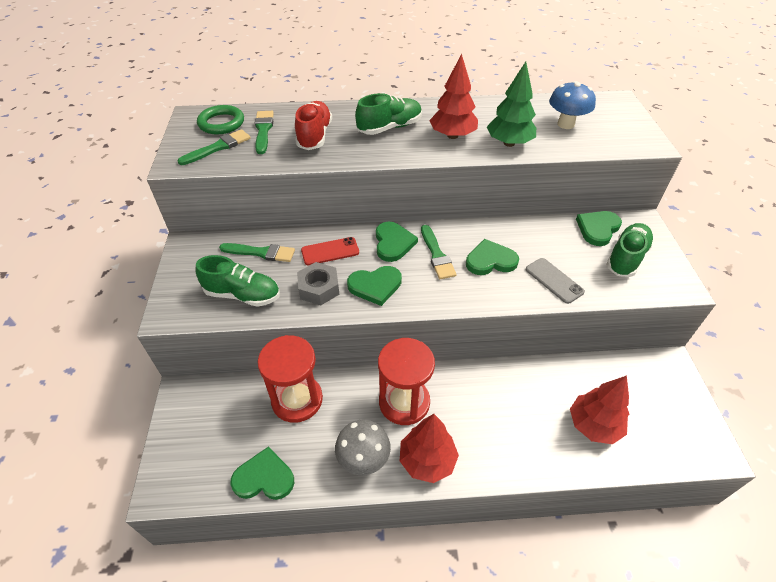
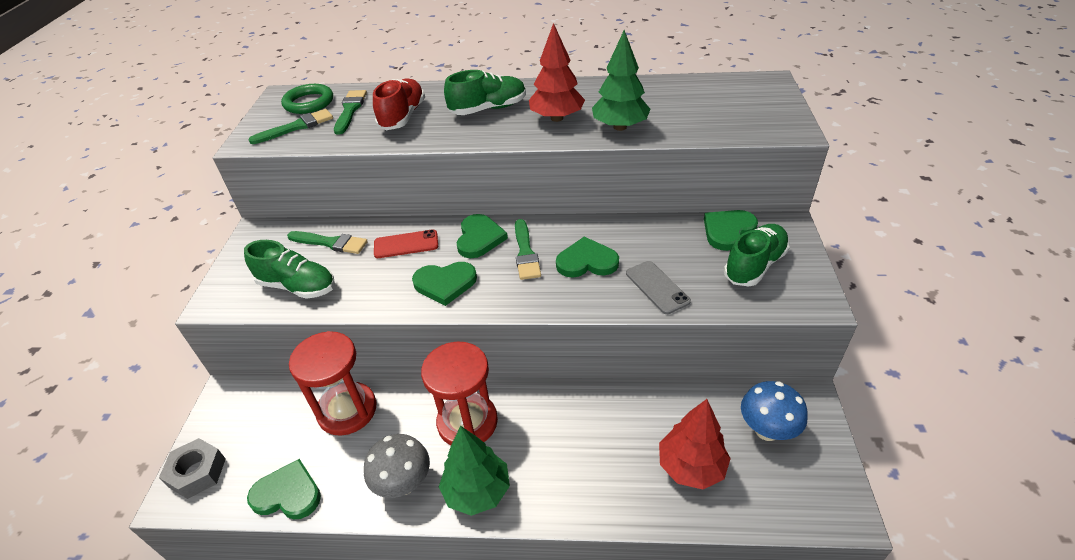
camera: 10 degrees right, 5 degrees down
grey nut [297,262,339,305] -> grey nut moved to [159,438,226,499]
red tree [400,414,459,483] -> green tree [439,426,510,516]
blue mushroom [549,81,596,129] -> blue mushroom moved to [741,381,808,441]

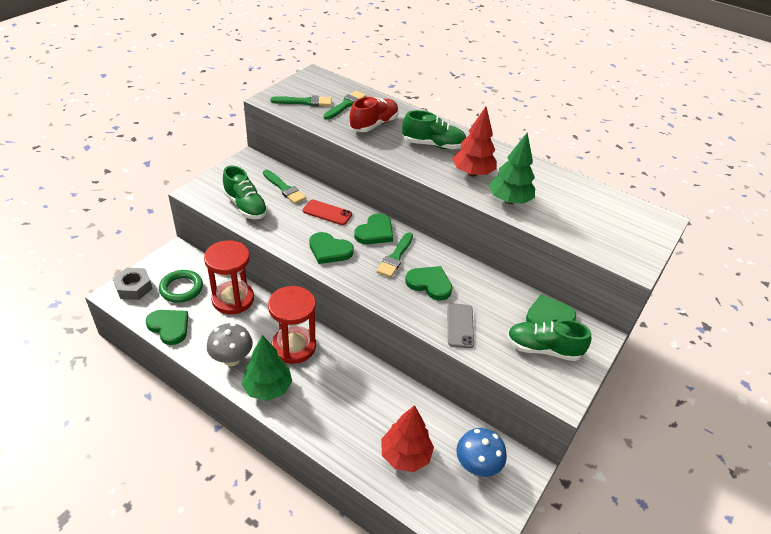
camera: 25 degrees right, 0 degrees up
green ring [281,84,333,114] -> green ring moved to [159,270,203,303]
green shoe [724,224,790,286] -> green shoe turned 150 degrees counterclockwise [507,320,591,361]

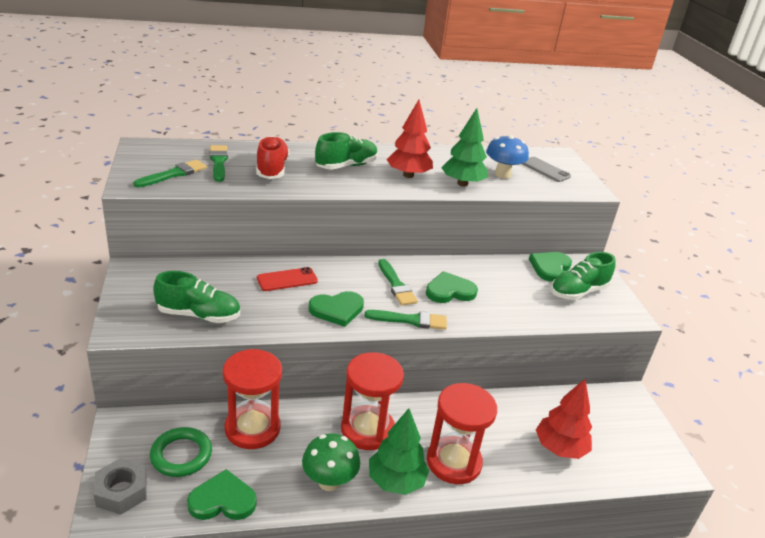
camera: 45 degrees left, 10 degrees down
grey mushroom [207,323,253,366] -> green mushroom [302,433,360,491]
green brush [263,170,306,204] -> green brush moved to [364,310,447,330]
green heart [354,214,393,244] -> none
grey phone [447,303,474,348] -> grey phone moved to [522,157,571,182]
blue mushroom [456,428,507,477] -> blue mushroom moved to [486,135,529,179]
none -> red hourglass [427,383,497,484]

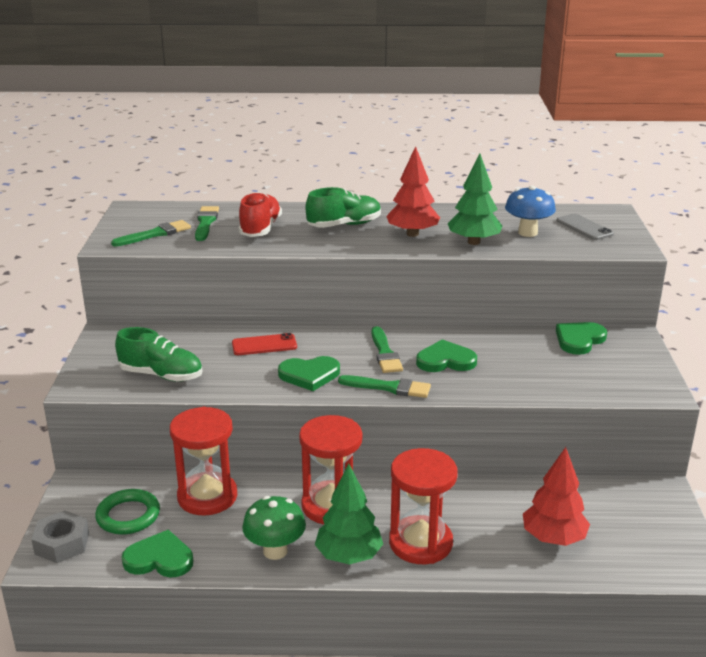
camera: 15 degrees right, 5 degrees down
green shoe [551,252,616,300] -> none

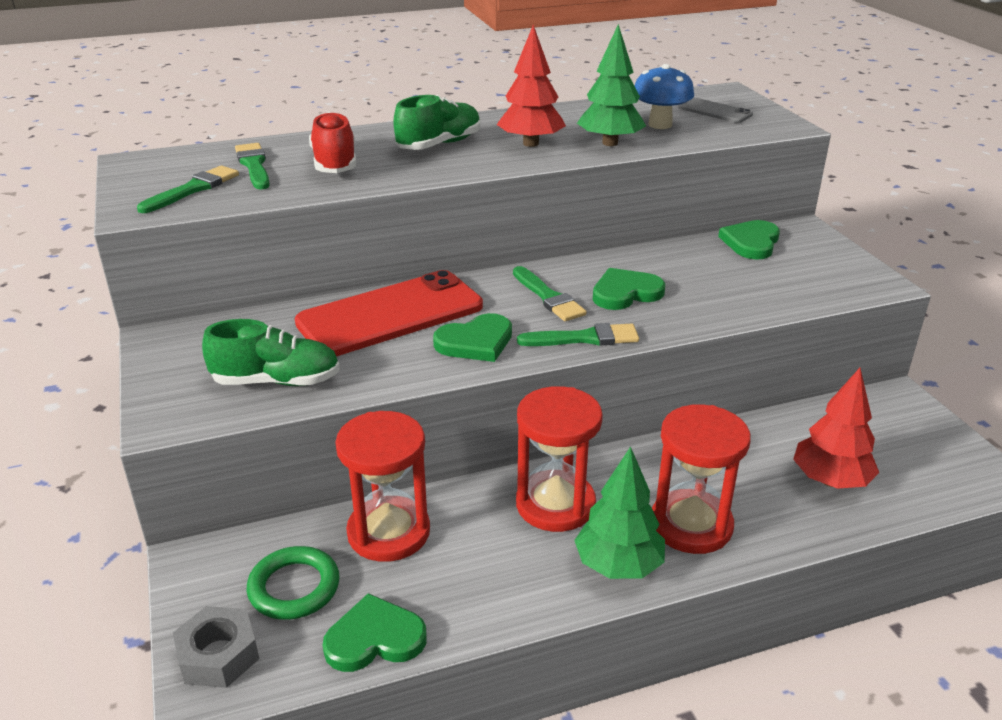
camera: 20 degrees left, 5 degrees up
red phone [232,333,297,355] -> red phone [295,270,483,356], size x2.10
green mushroom [242,496,306,560] -> none

